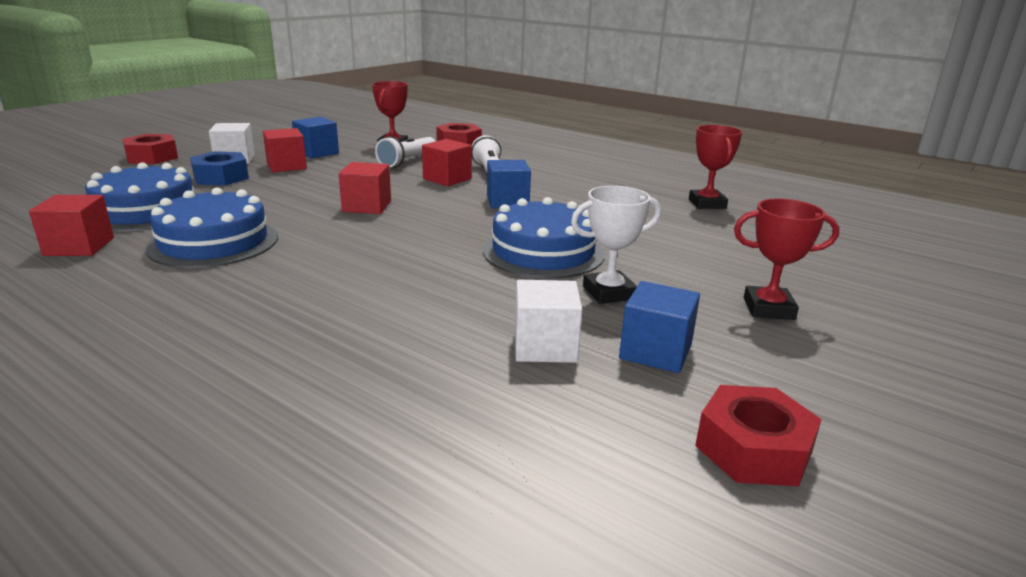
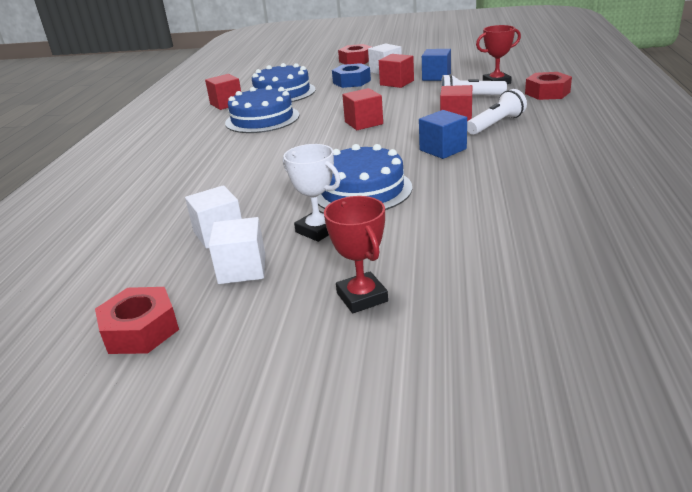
camera: 65 degrees right, 5 degrees up
blue cube [619,281,700,373] -> white cube [209,217,265,284]
red trophy [689,125,742,209] -> none

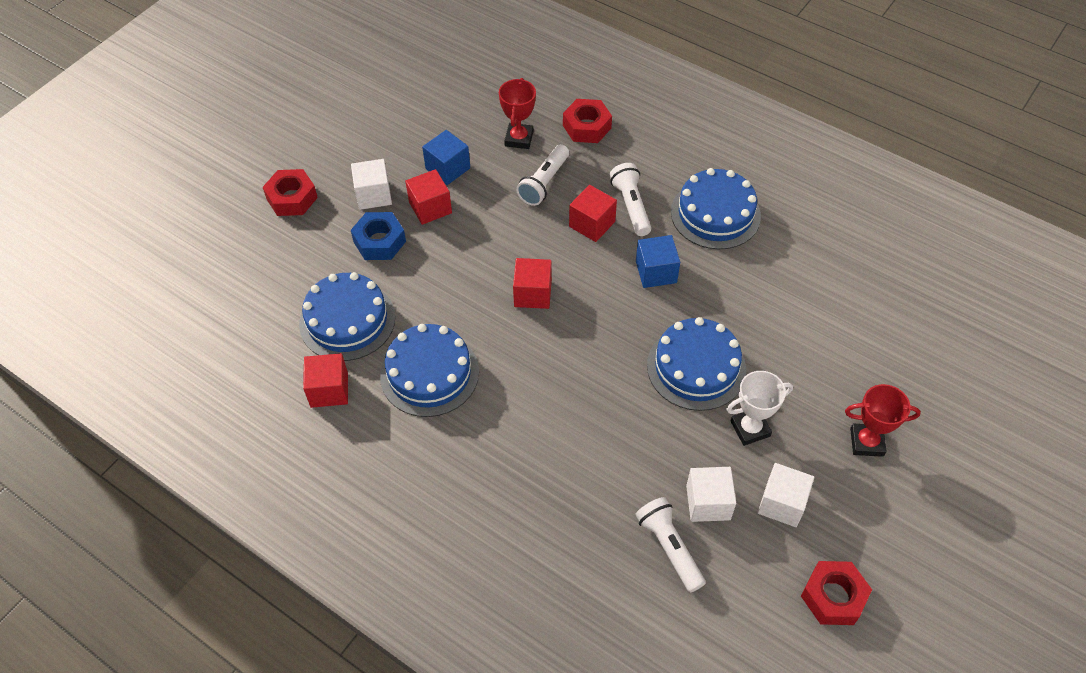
camera: 65 degrees left, 25 degrees up
none -> white flashlight [635,497,706,592]
none -> blue cake [671,168,761,249]

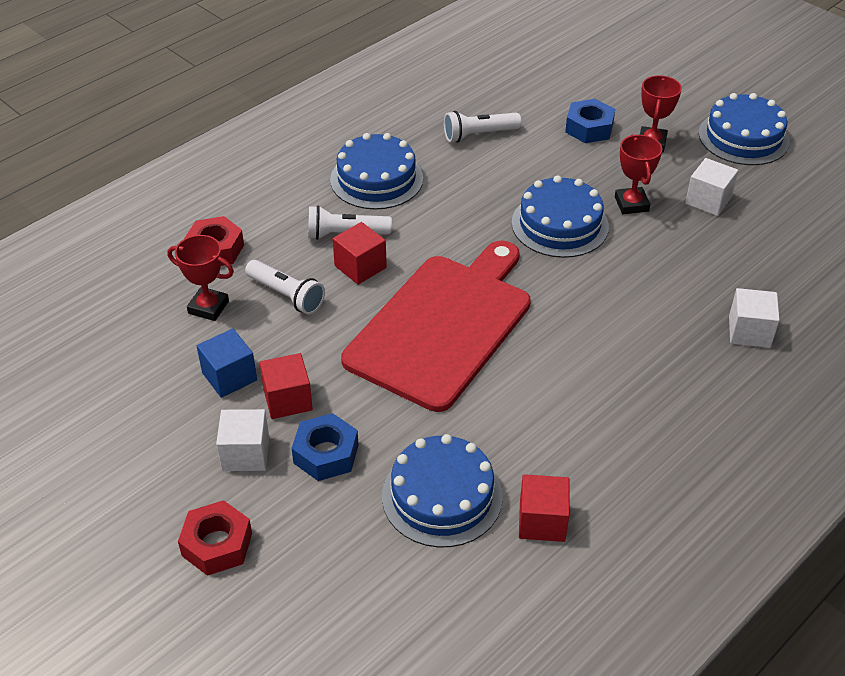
camera: 80 degrees left, 10 degrees down
blue cake [380,324,479,417] -> blue cake moved to [699,93,790,165]
red cube [513,258,552,309] -> red cutting board [341,241,531,412]
white flashlight [635,497,706,592] -> white flashlight moved to [444,111,522,142]
blue cube [636,235,680,288] -> none
white cube [686,467,736,522] -> white cube moved to [729,288,779,348]
white trophy [726,371,793,446] -> red trophy [615,134,662,214]
red nut [801,561,872,625] -> none
none -> blue nut [565,99,615,143]

